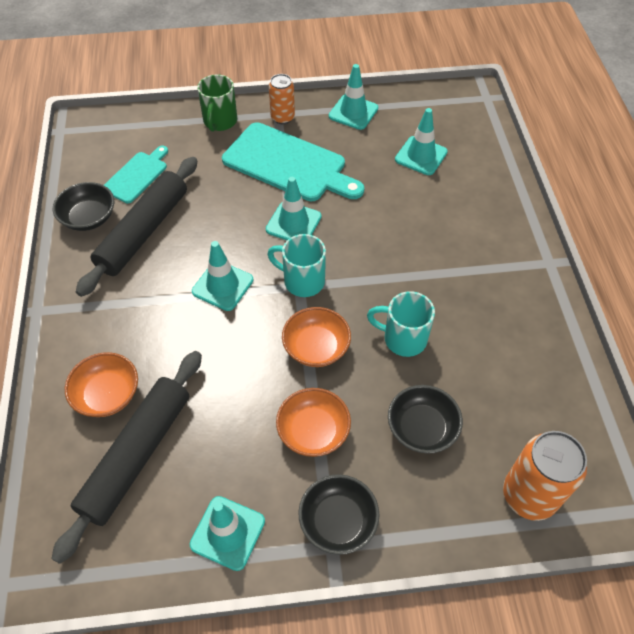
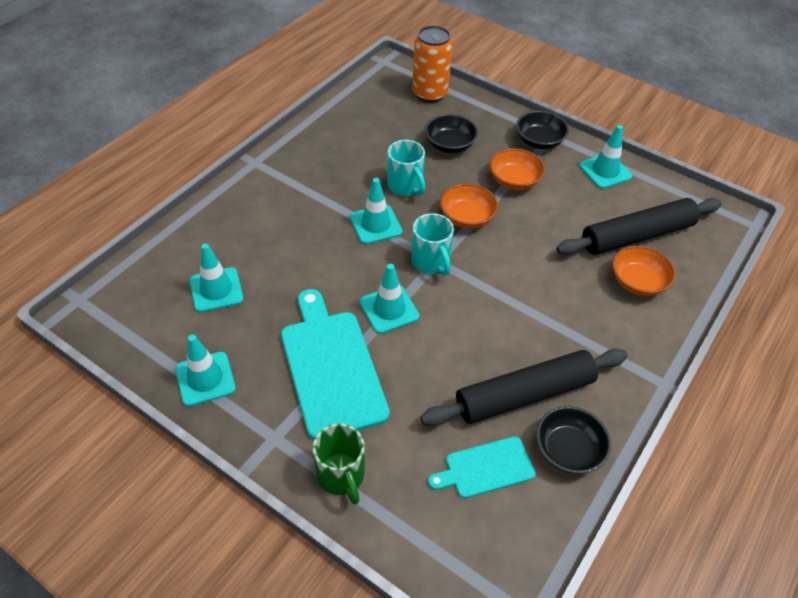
camera: 140 degrees left, 5 degrees down
turquoise traffic cone [192,241,253,311] -> turquoise traffic cone moved to [350,178,403,244]
green mug [197,74,237,132] -> green mug turned 105 degrees clockwise [313,423,365,505]
orange can [269,74,295,124] -> none

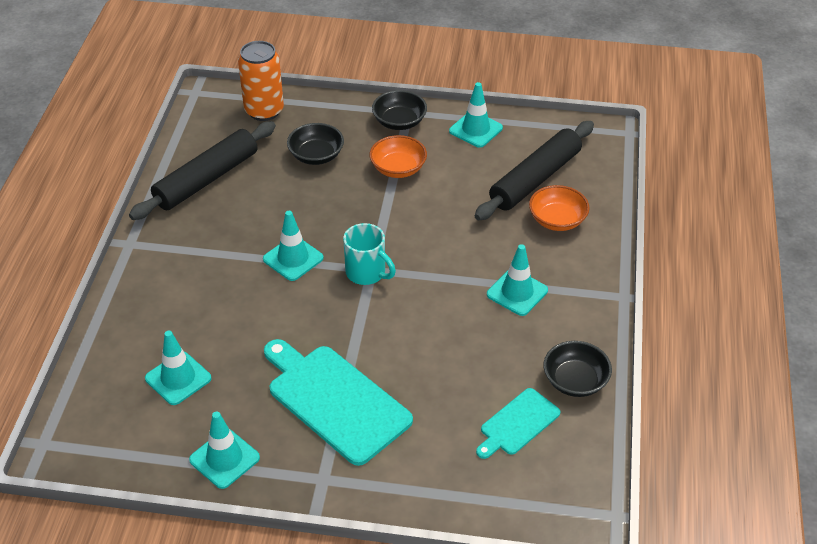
camera: 25 degrees left, 5 degrees down
green mug [313,423,365,505] -> none
turquoise traffic cone [360,264,419,334] -> turquoise traffic cone moved to [487,244,548,316]
turquoise mug [387,140,426,196] -> none
black rolling pin [420,348,628,426] -> black rolling pin moved to [129,121,276,220]
orange bowl [440,184,498,229] -> none

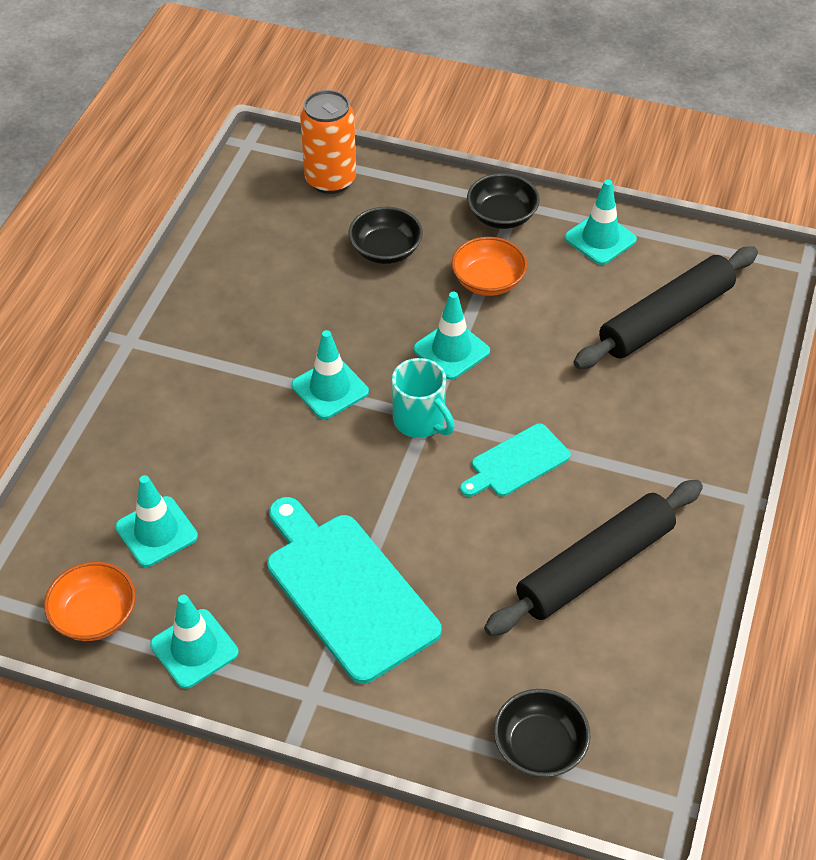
camera: 10 degrees right, 5 degrees up
black rolling pin [129,121,276,220] -> black rolling pin moved to [484,480,703,636]
turquoise cutting board [476,388,560,459] -> turquoise cutting board moved to [460,423,571,497]
turquoise traffic cone [487,244,548,316] -> turquoise traffic cone moved to [413,292,490,380]
orange bowl [529,185,590,231] -> orange bowl moved to [44,562,136,641]
black bowl [544,341,612,397] -> black bowl moved to [494,689,590,777]

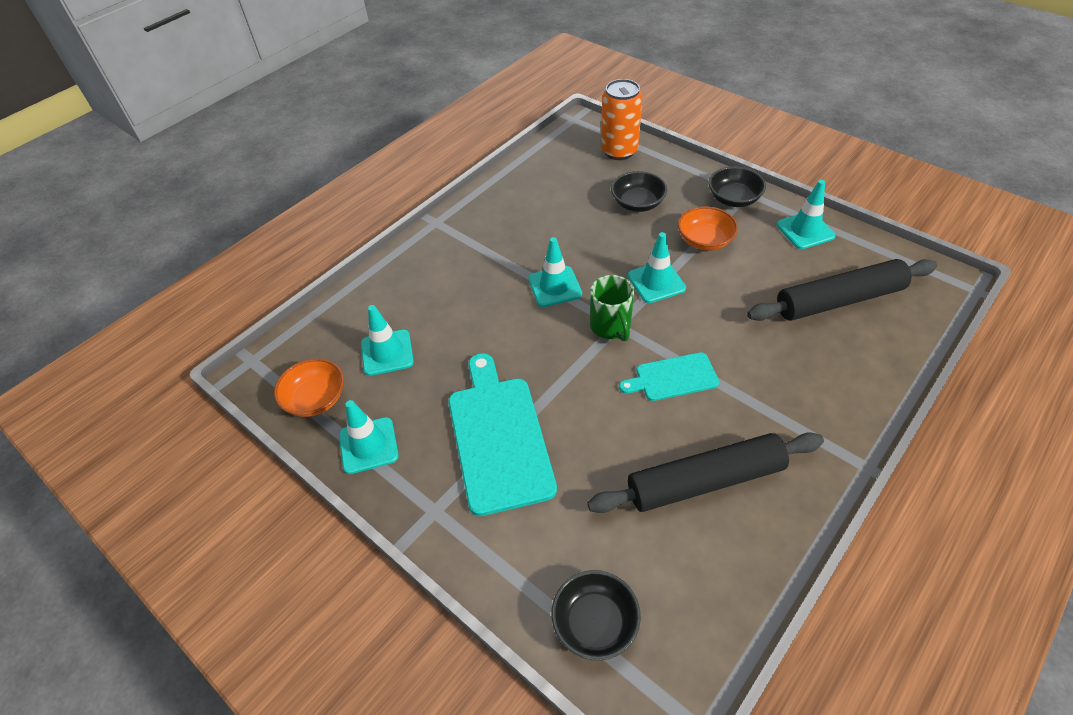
camera: 25 degrees right, 0 degrees up
turquoise mug [392,358,455,438] -> green mug [590,275,634,341]

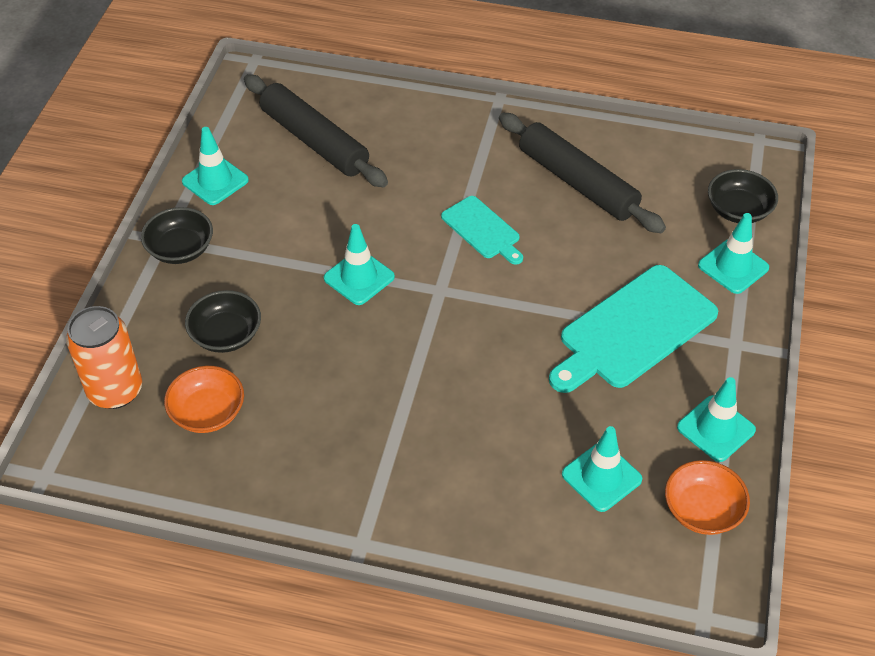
camera: 120 degrees left, 0 degrees up
turquoise traffic cone [528,237,582,307] -> turquoise traffic cone moved to [698,213,769,294]
green mug [590,275,634,341] -> none
orange bowl [678,206,738,251] -> orange bowl moved to [164,366,244,433]

